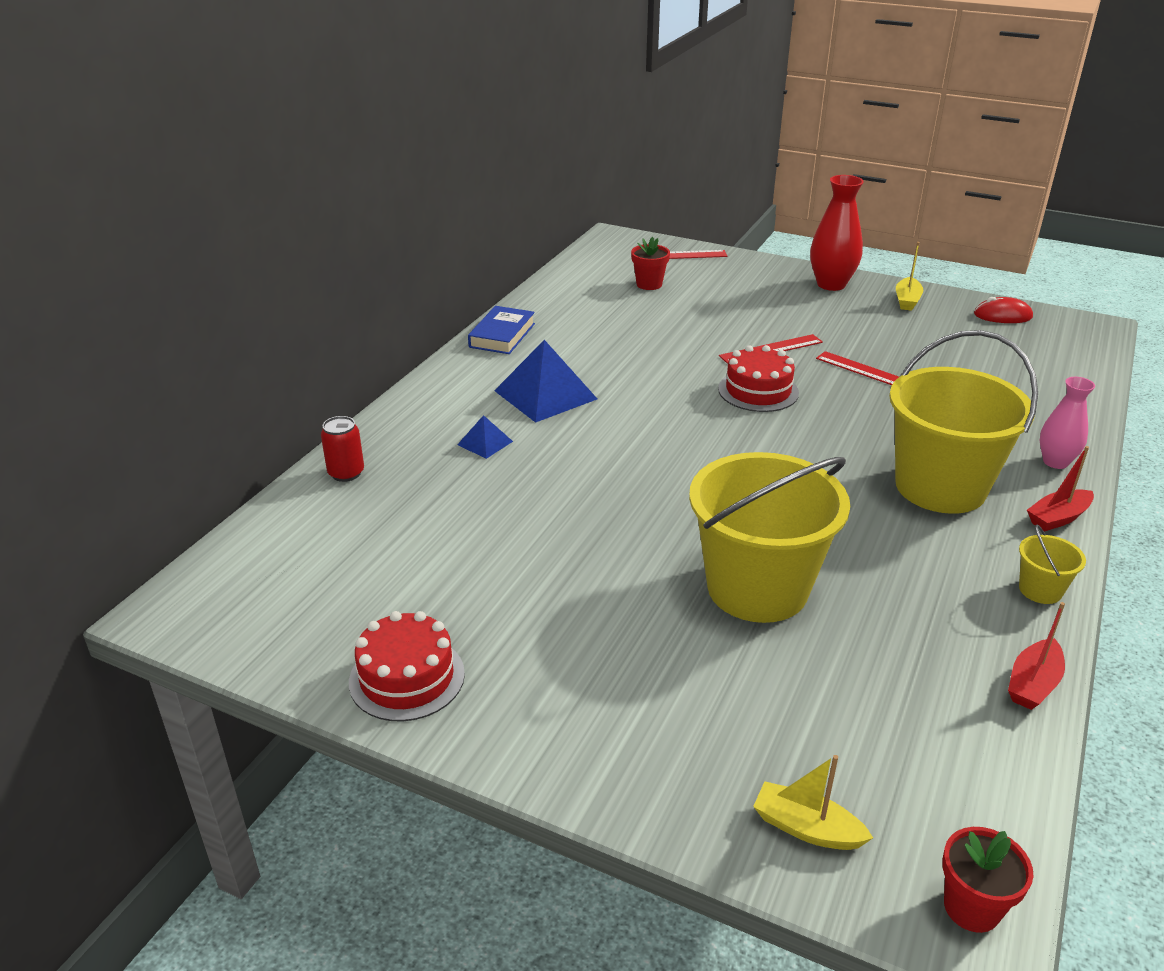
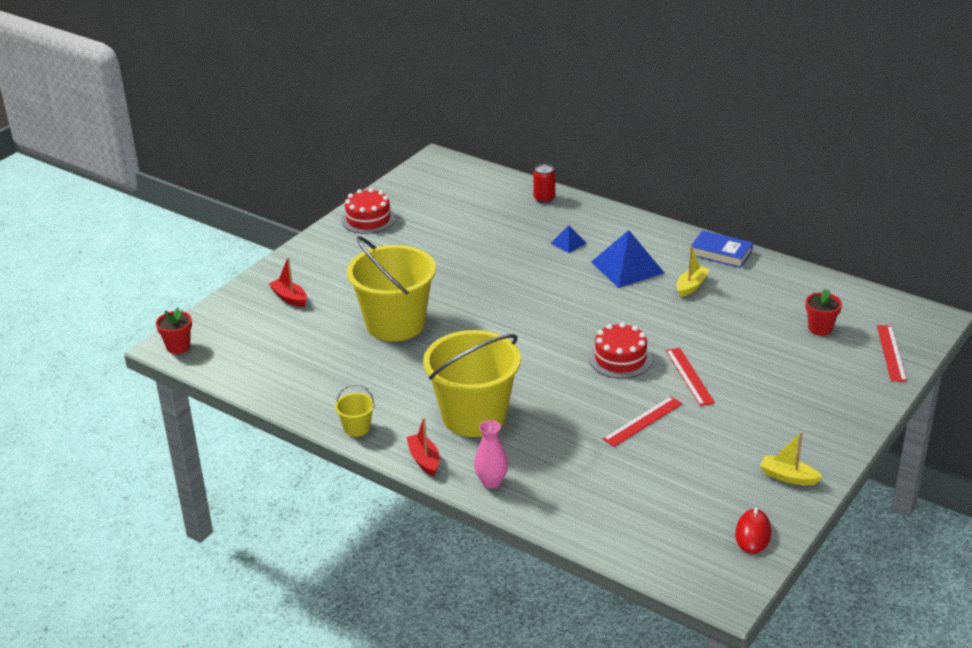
camera: 100 degrees right, 0 degrees up
yellow boat [753,755,873,850] -> yellow boat moved to [677,246,710,297]
red vase [810,175,864,291] -> none
red boat [1008,602,1065,710] -> red boat moved to [269,257,307,307]

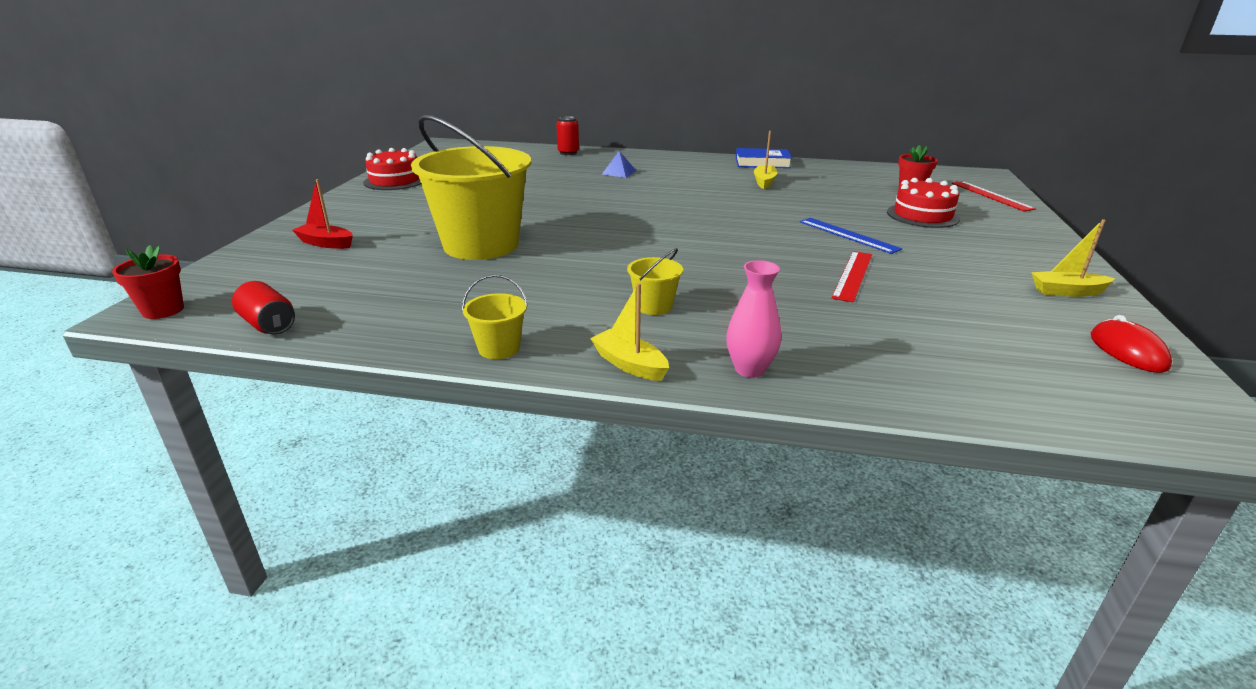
camera: 25 degrees left, 5 degrees down
red boat [406,418,439,476] -> yellow boat [590,283,669,381]
yellow bucket [423,330,521,437] -> yellow bucket [627,248,683,315], size x0.41
red cake [589,322,652,378] -> red cake moved to [887,178,960,228]
blue pyramid [591,230,664,288] -> none
red ruler [666,348,715,406] -> blue ruler [800,218,902,254]
none -> red can [232,281,295,335]

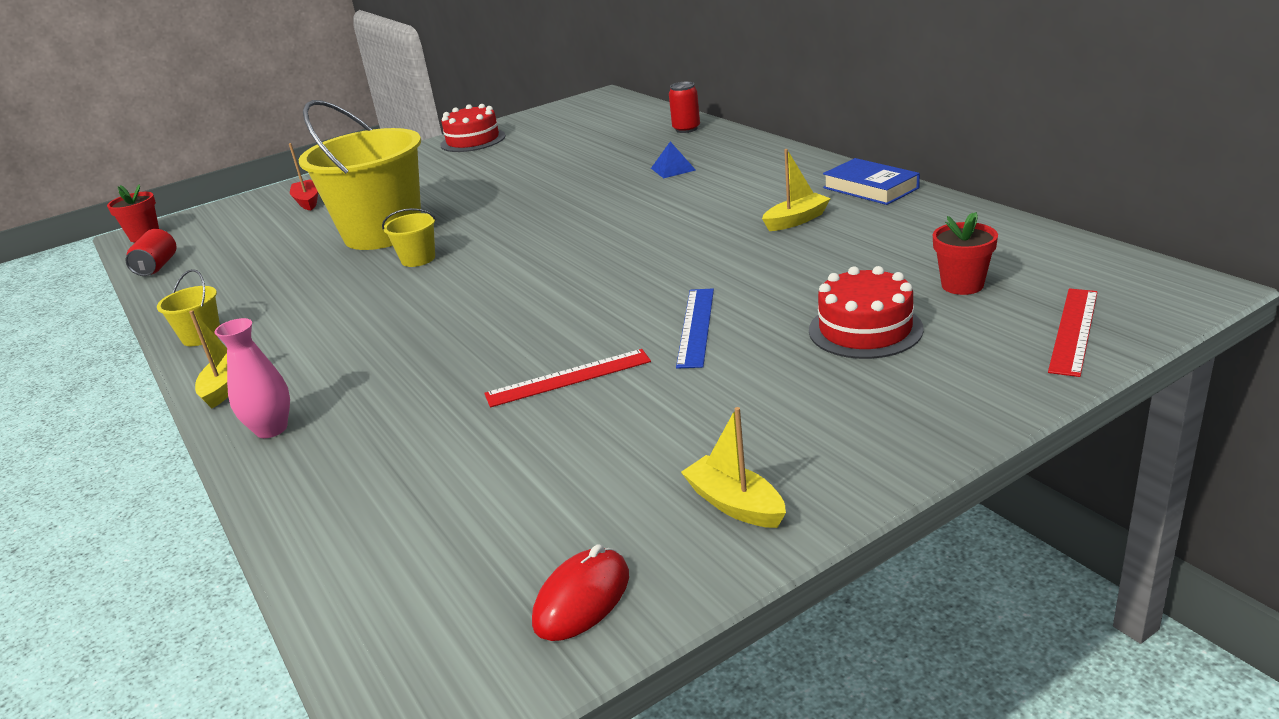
camera: 50 degrees right, 0 degrees up
yellow bucket [627,248,683,315] -> yellow bucket moved to [382,208,436,267]

